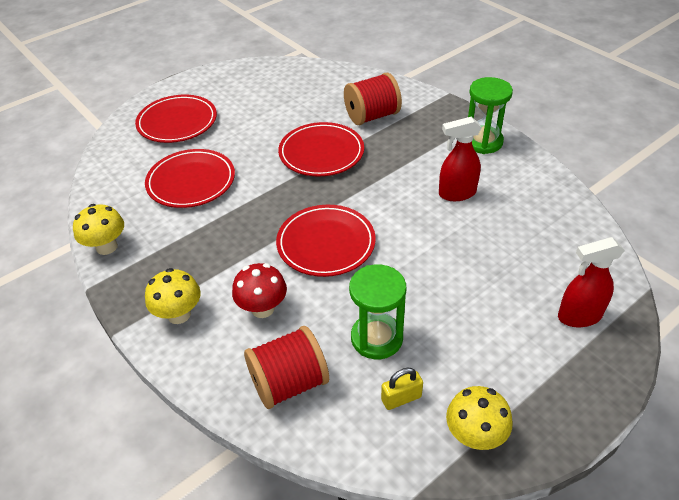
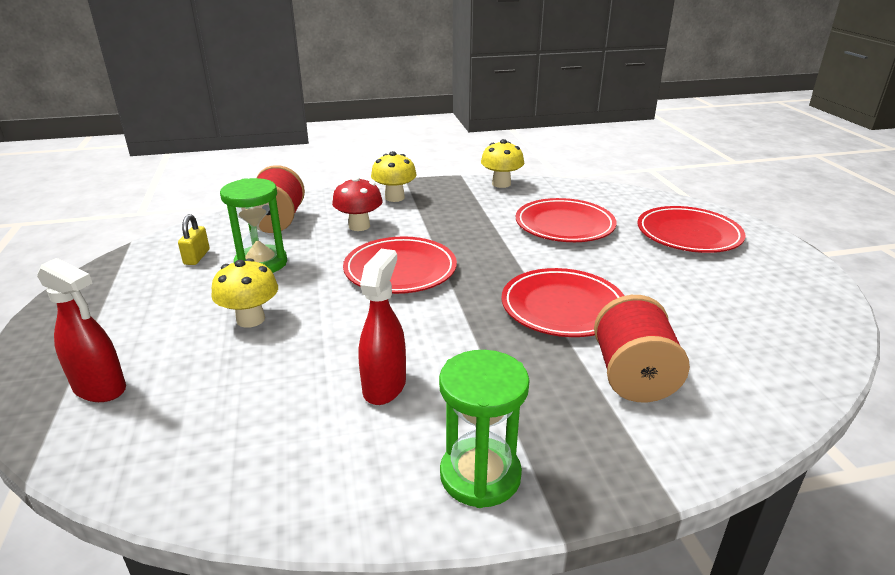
camera: 115 degrees right, 15 degrees down
yellow mushroom [446,386,513,450] -> yellow mushroom moved to [211,258,278,328]
red spray bottle [558,237,625,328] -> red spray bottle turned 105 degrees clockwise [37,258,126,402]

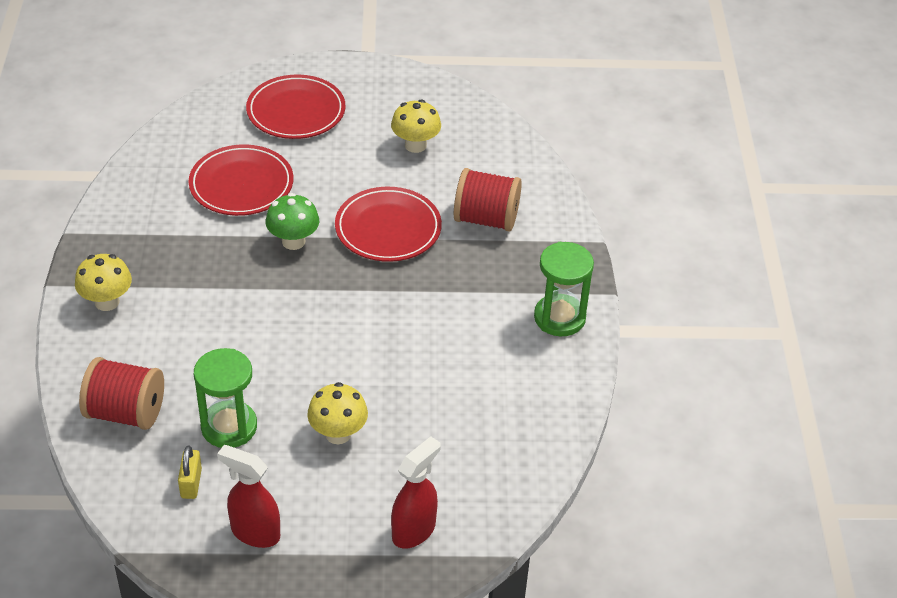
camera: 80 degrees left, 15 degrees up
yellow padlock [178,214,210,265] -> yellow padlock turned 75 degrees clockwise [178,446,202,499]
red mushroom [332,176,382,231] -> none
red plate [343,236,457,294] -> none
red spray bottle [359,249,406,405] -> red spray bottle moved to [217,445,280,548]
yellow mushroom [481,139,524,188] -> yellow mushroom moved to [391,100,441,153]
none -> green mushroom [266,193,319,250]

